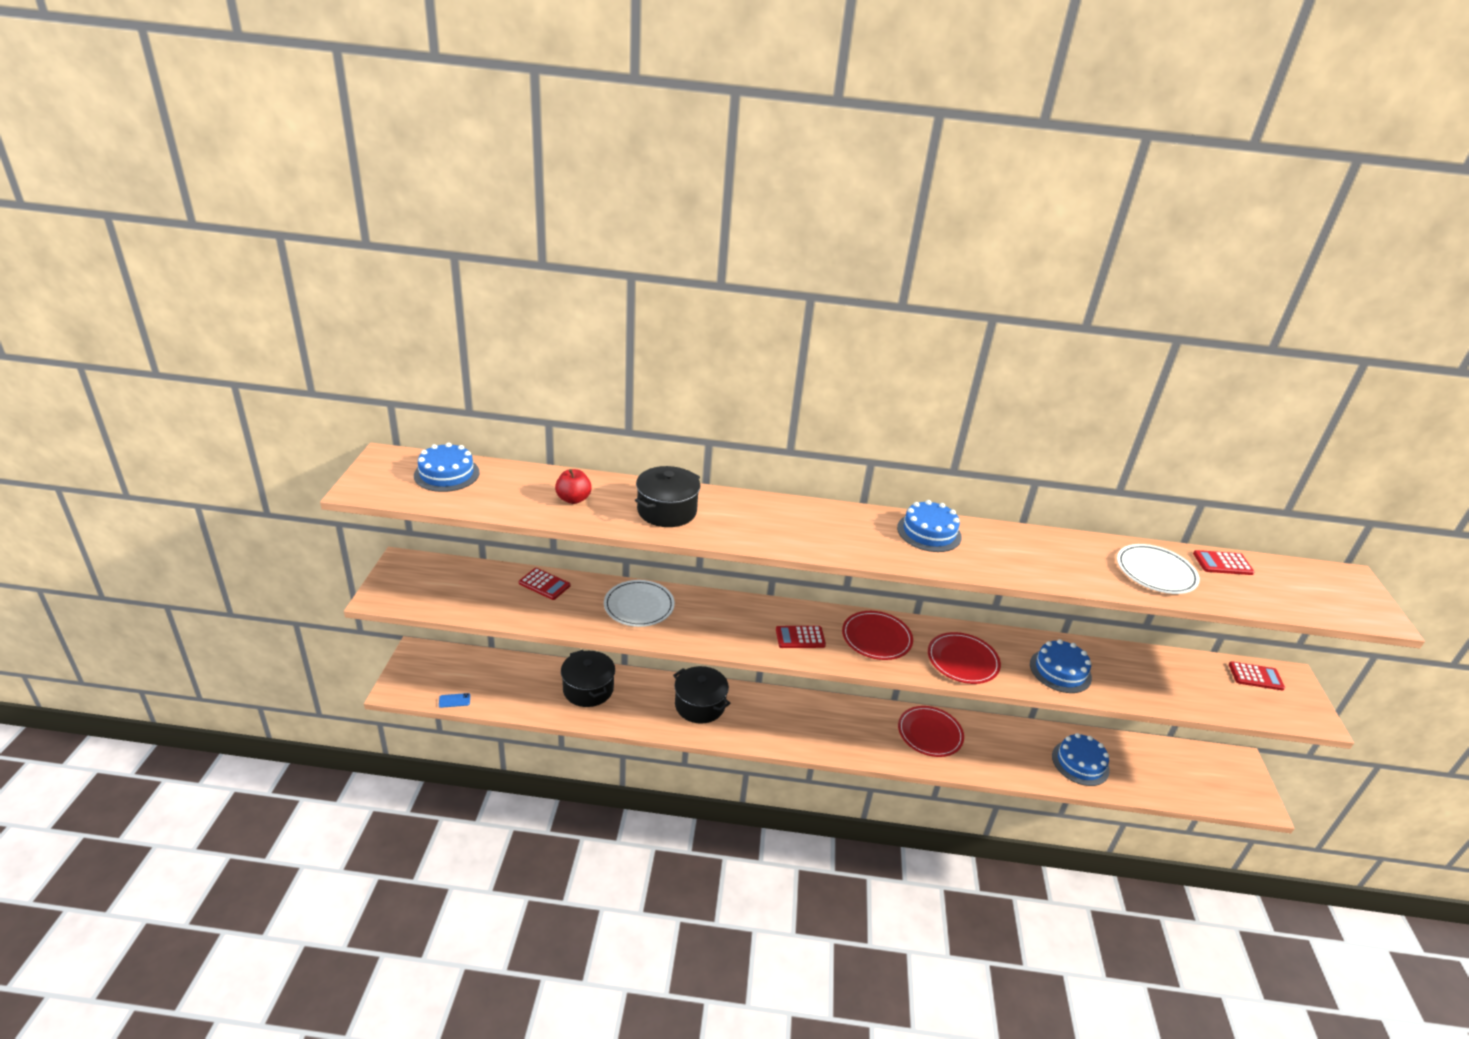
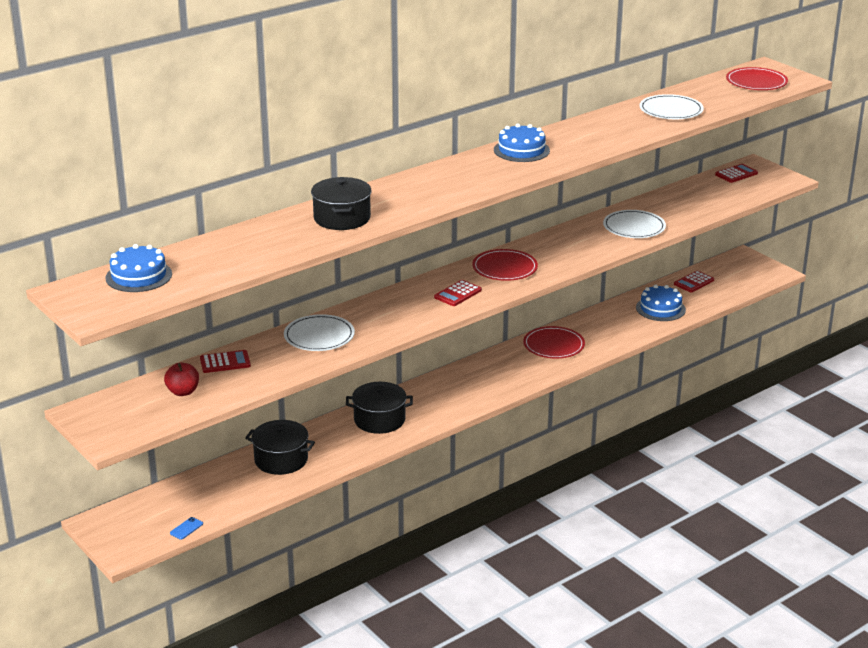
camera: 40 degrees left, 5 degrees down
red apple [555,469,592,504] -> red apple moved to [164,362,199,396]
red plate [928,632,1001,684] -> red plate moved to [726,67,788,90]
blue cake [1030,639,1092,693] -> white plate [603,210,666,238]
red calculator [1193,550,1255,575] -> red calculator moved to [674,271,714,292]

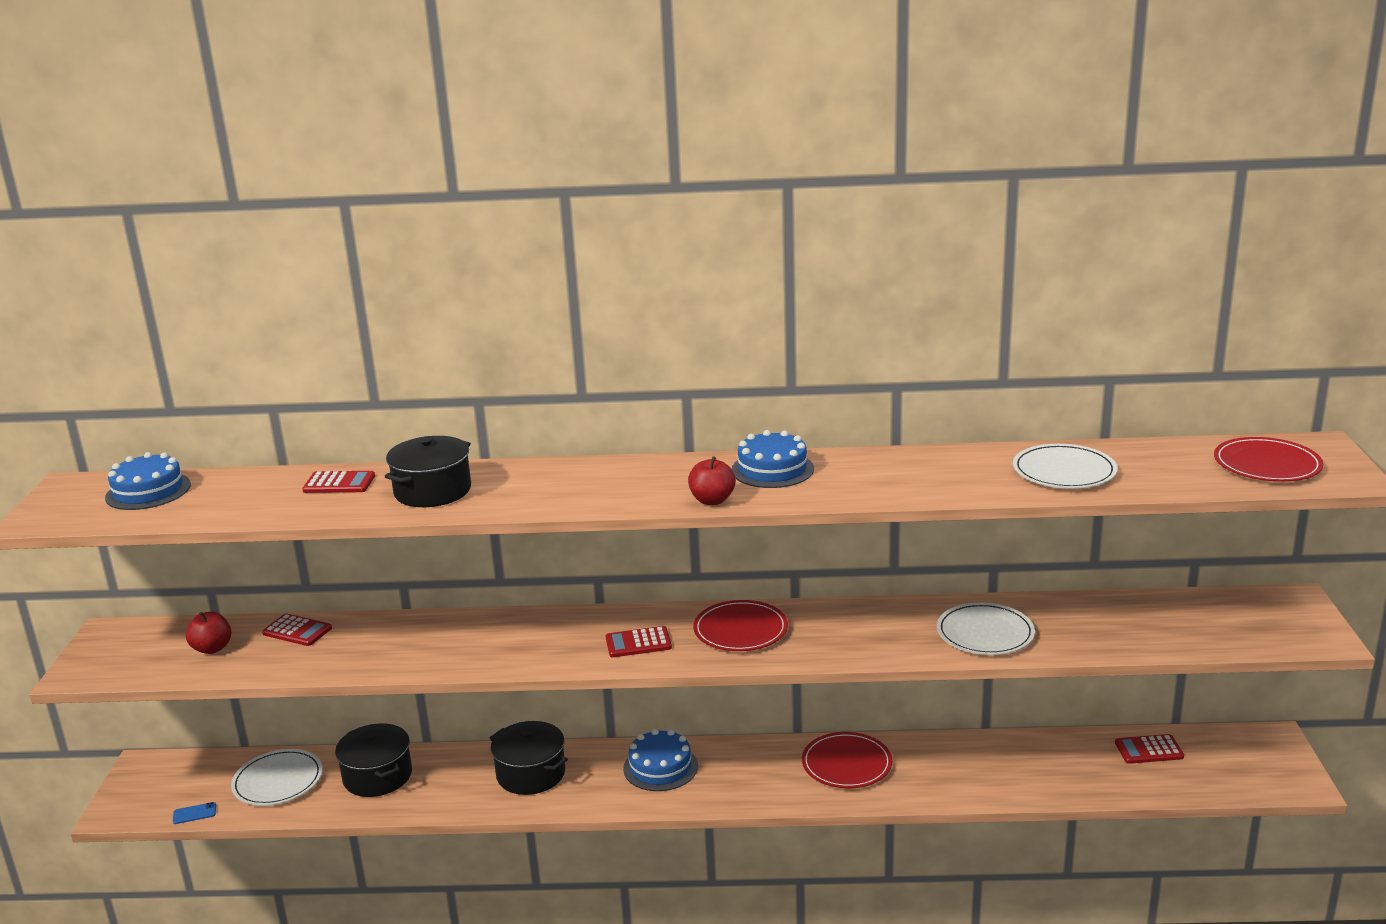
camera: 40 degrees right, 5 degrees down
white plate [284,314,355,351] -> white plate moved to [231,749,323,806]
blue cake [636,285,686,321] -> blue cake moved to [623,729,698,791]
red calculator [715,164,758,183] -> red calculator moved to [302,471,375,493]
none -> red apple [688,456,736,505]

